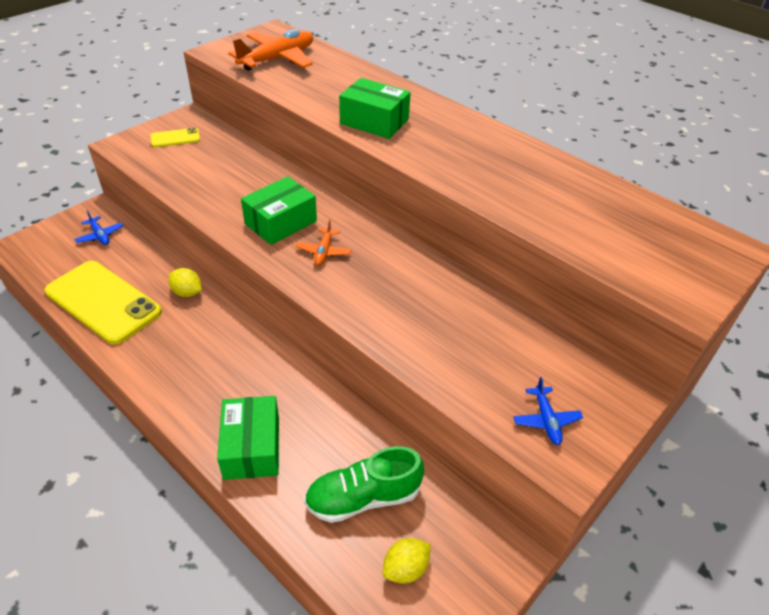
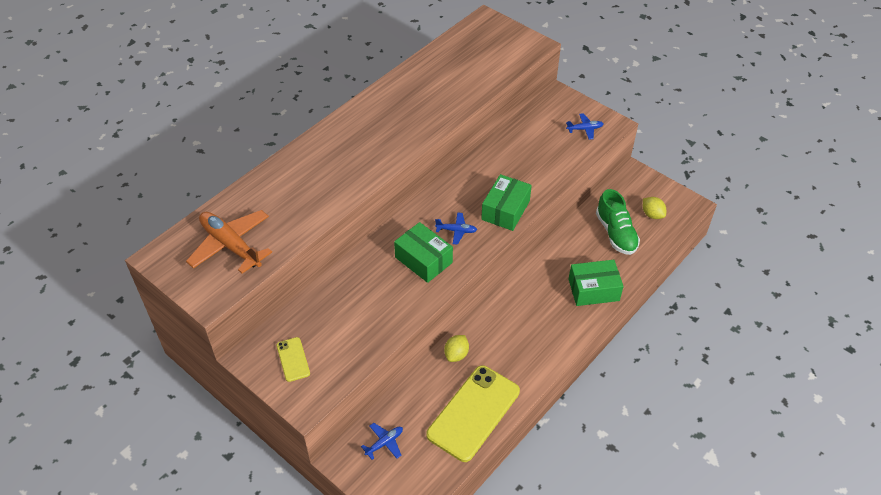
camera: 90 degrees left, 5 degrees up
orange plane [296,219,351,265] -> blue plane [435,212,477,245]
green box [339,78,411,139] -> green box moved to [481,174,532,231]

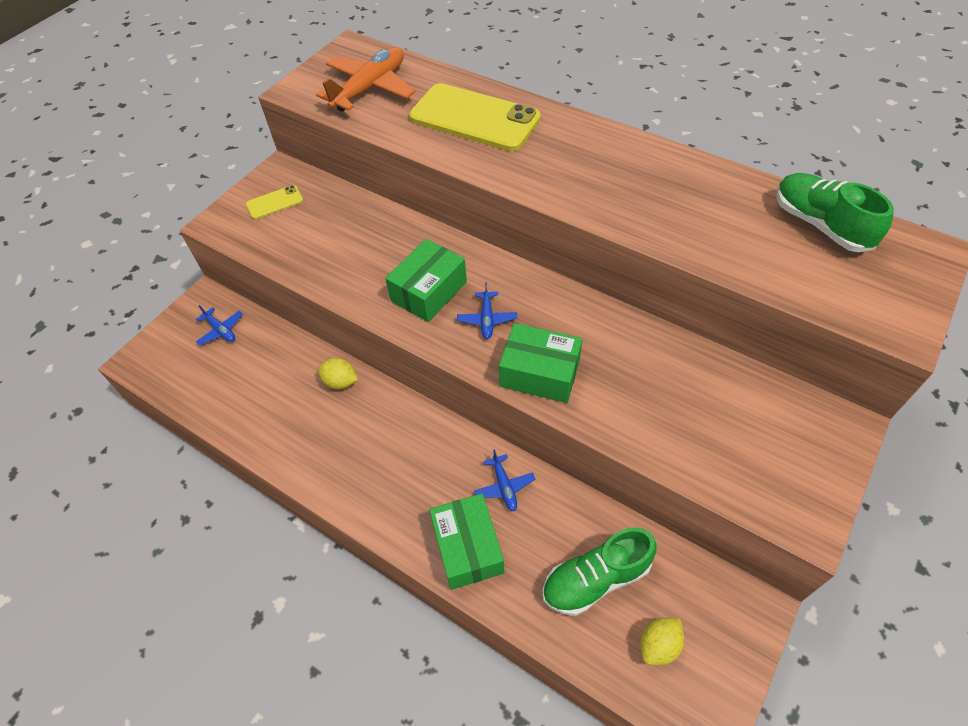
camera: 85 degrees right, 5 degrees up
yellow phone [426,365,520,462] -> yellow phone moved to [409,83,541,151]
blue plane [566,113,603,140] -> blue plane moved to [474,449,535,511]
none -> green shoe [776,173,894,252]

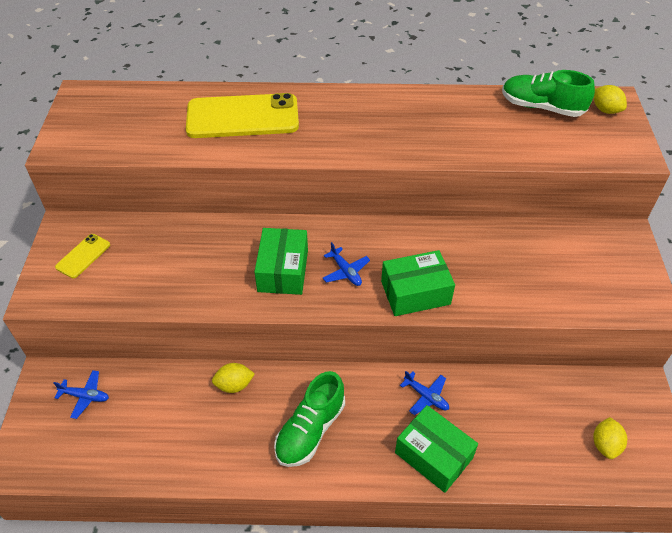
camera: 35 degrees left, 5 degrees down
orange plane [316,47,415,111] -> none
green shoe [543,528,657,616] -> green shoe moved to [274,371,345,467]
none -> yellow lemon [594,85,627,114]

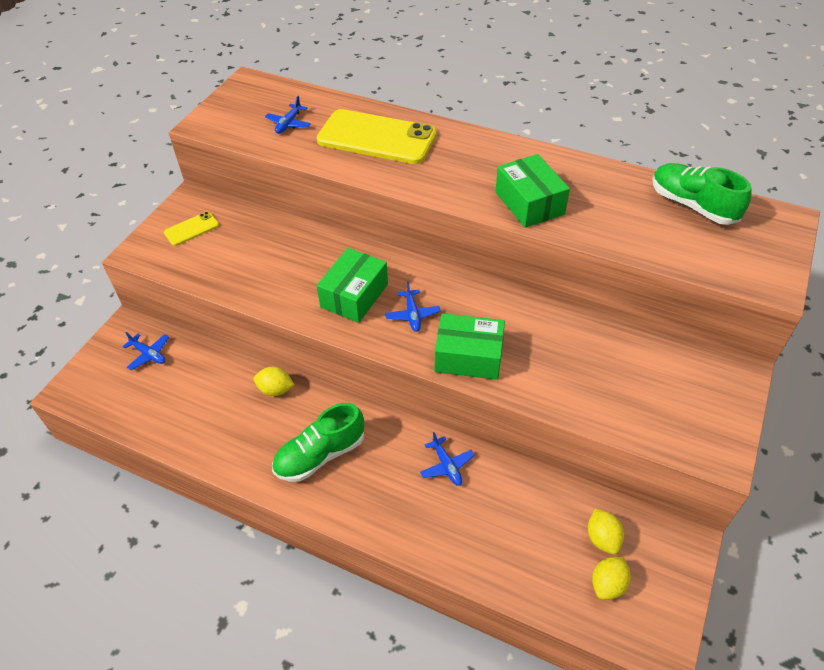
camera: 25 degrees right, 0 degrees up
green box [395,405,478,493] -> green box moved to [496,154,570,228]
yellow lemon [594,85,627,114] -> yellow lemon moved to [588,508,624,555]
none -> blue plane [265,96,311,134]

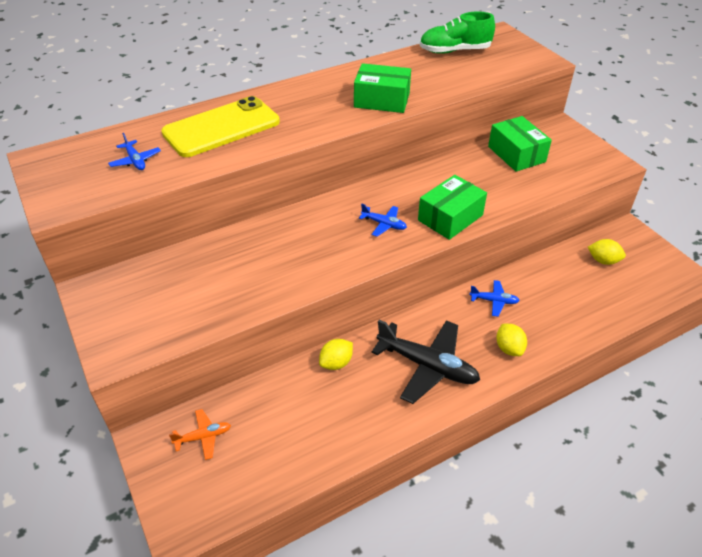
camera: 55 degrees left, 5 degrees down
blue plane [123,332,169,370] -> orange plane [169,409,231,460]
yellow phone [164,212,219,246] -> none
green shoe [272,403,364,482] -> black plane [371,320,480,404]
green box [317,248,388,323] -> green box moved to [488,116,552,172]
yellow lemon [592,557,631,600] -> yellow lemon moved to [496,324,527,356]

